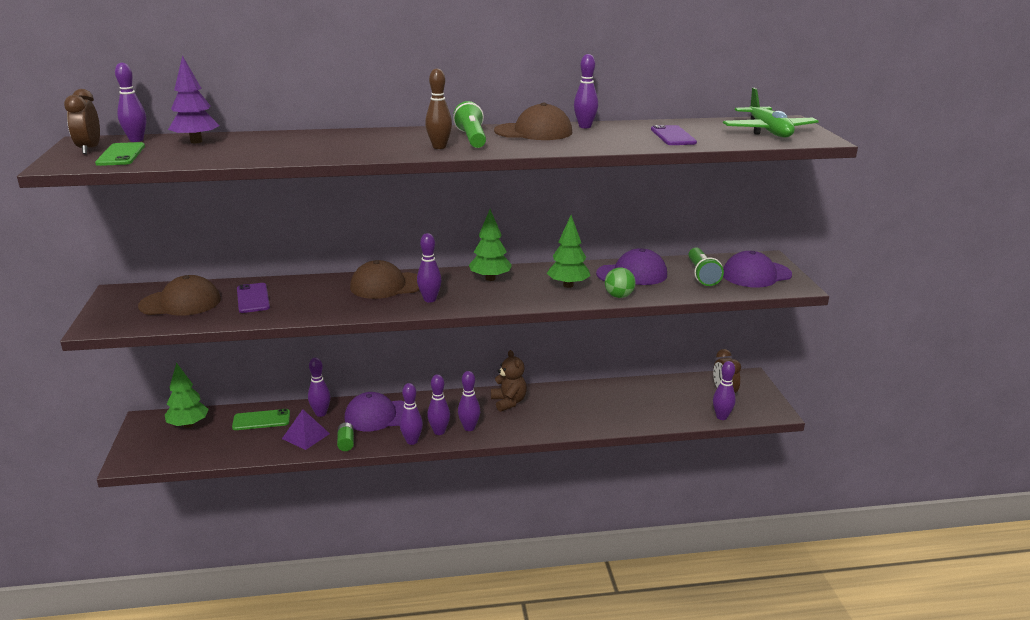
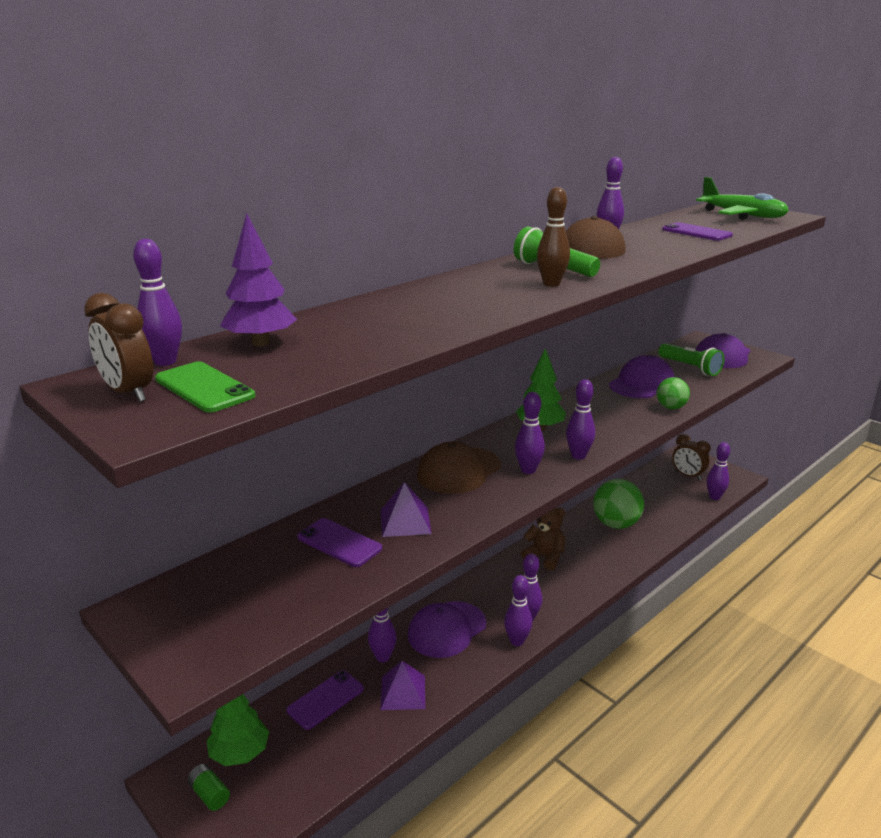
camera: 35 degrees left, 0 degrees up
brown cap [138,275,221,316] -> none
green phone [232,409,290,430] -> purple phone [287,670,364,730]
green battery [337,422,354,451] -> green battery moved to [187,764,230,811]
purple bowling pin [458,371,480,431] -> purple bowling pin moved to [566,379,595,460]
green tree [547,215,591,288] -> none
none -> purple pyramid [381,482,432,537]
none -> green ball [593,479,644,529]

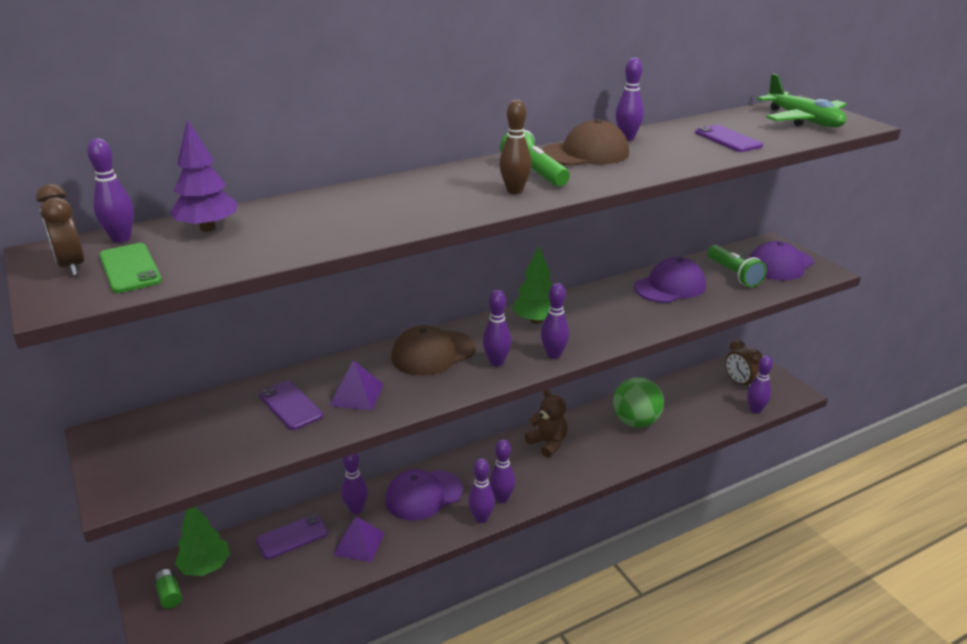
camera: 15 degrees right, 5 degrees up
green ball [656,377,690,409] -> none

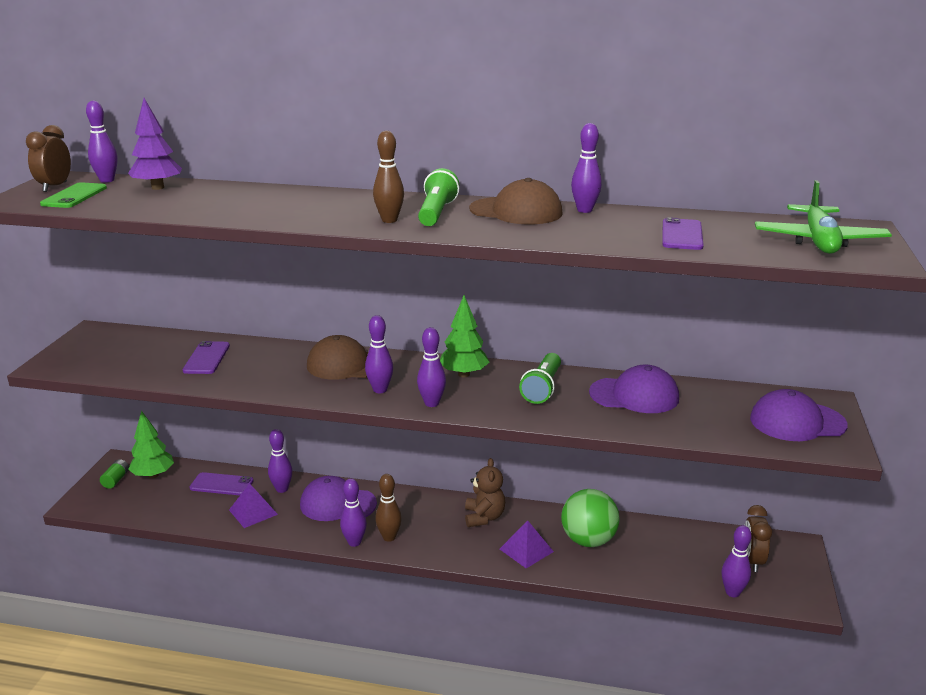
camera: 40 degrees right, 5 degrees down
purple pyramid [329,360,384,410] -> purple pyramid moved to [500,521,554,568]
purple bowling pin [490,440,515,503] -> brown bowling pin [375,474,402,542]
green flashlight [708,245,767,287] -> green flashlight moved to [519,353,561,404]

